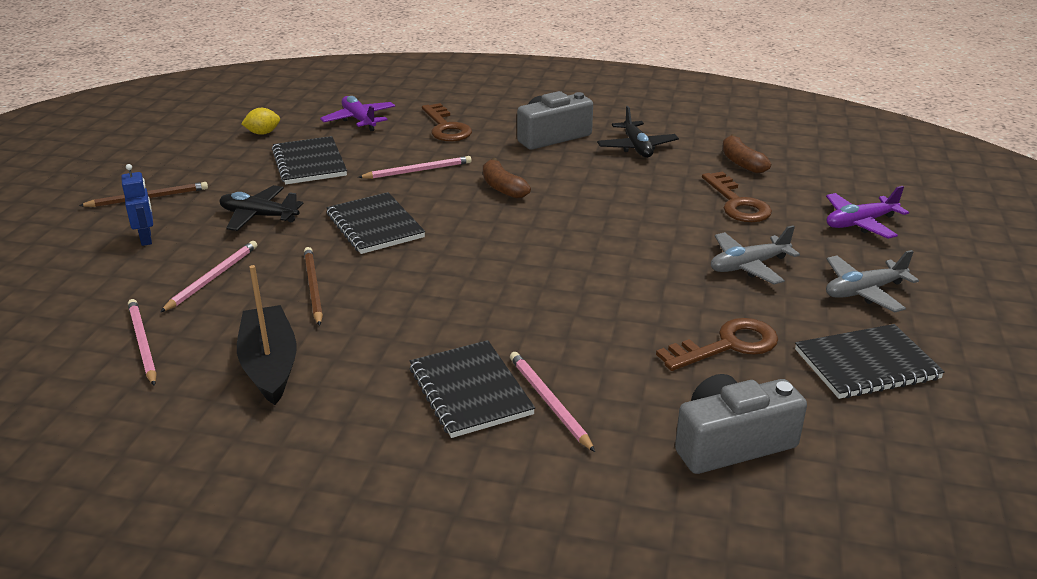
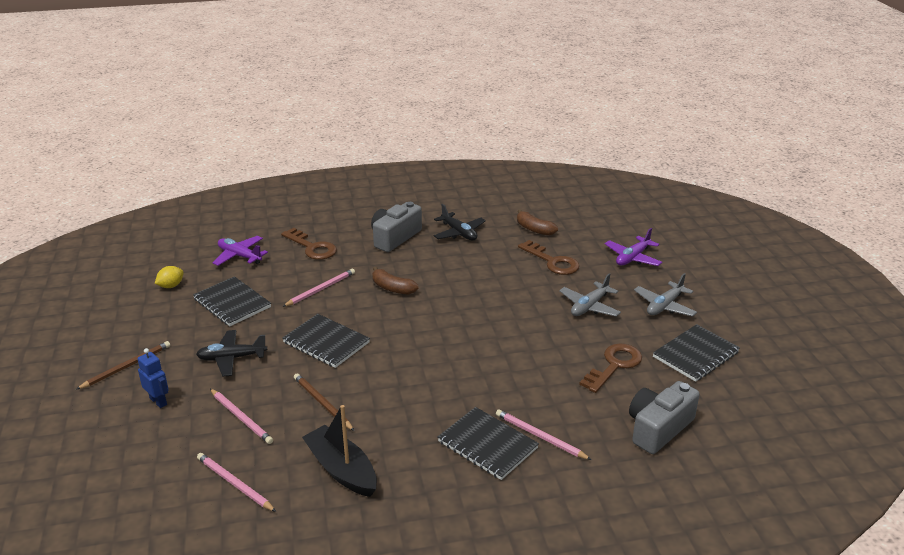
camera: 25 degrees left, 0 degrees up
pink pencil [160,241,257,312] -> pink pencil turned 135 degrees clockwise [210,389,273,444]

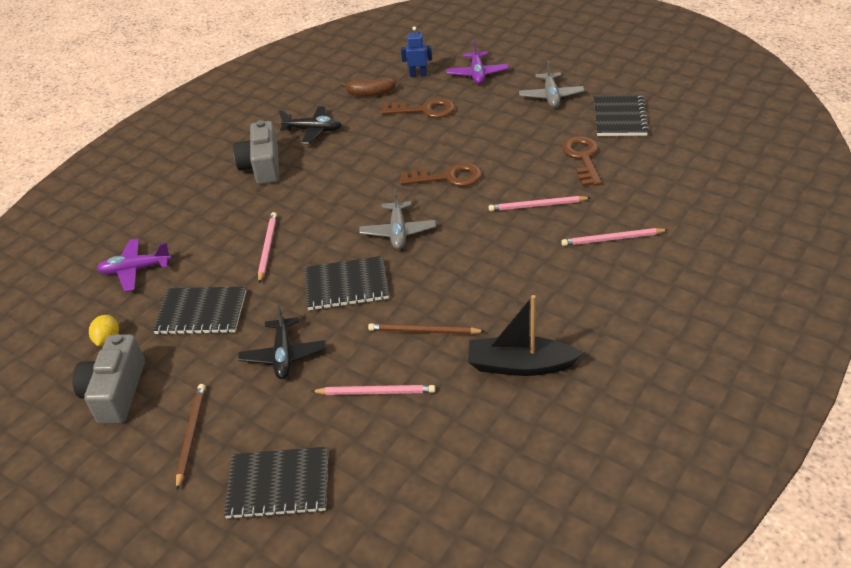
camera: 40 degrees left, 10 degrees up
blue robot [137,348,169,408] -> blue robot moved to [401,26,432,77]
black plane [196,330,267,377] -> black plane turned 45 degrees counterclockwise [238,305,326,379]
pink pencil [197,453,276,512] -> pink pencil moved to [489,196,590,211]
brown key [281,228,337,260] -> brown key moved to [400,163,482,187]
brown banana [372,267,418,295] -> none
black notebook [437,407,539,480] -> black notebook moved to [224,447,328,520]
grey plane [559,273,621,316] -> grey plane moved to [359,188,436,249]
grey camera [629,381,700,454] -> grey camera moved to [72,334,145,424]

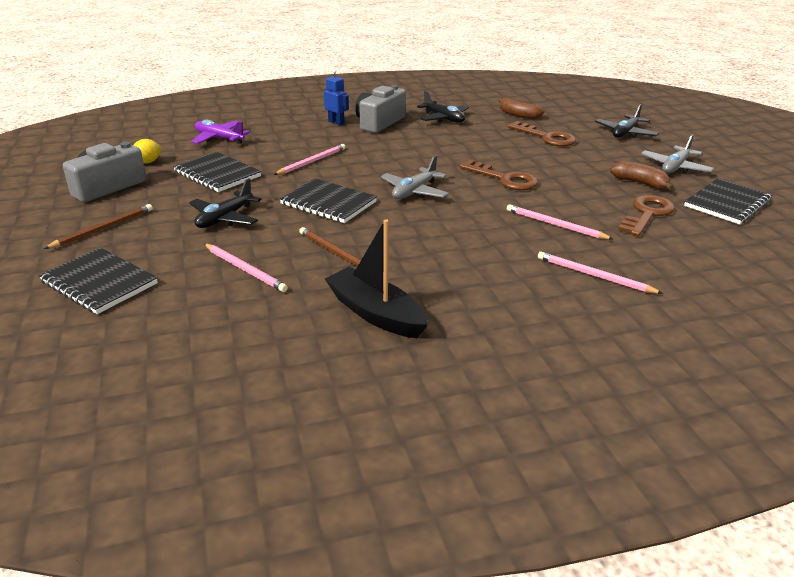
camera: 35 degrees right, 10 degrees down
blue robot [401,26,432,77] -> blue robot moved to [324,69,349,125]
purple plane [446,40,509,84] -> black plane [595,104,659,138]
none -> brown banana [610,161,674,190]

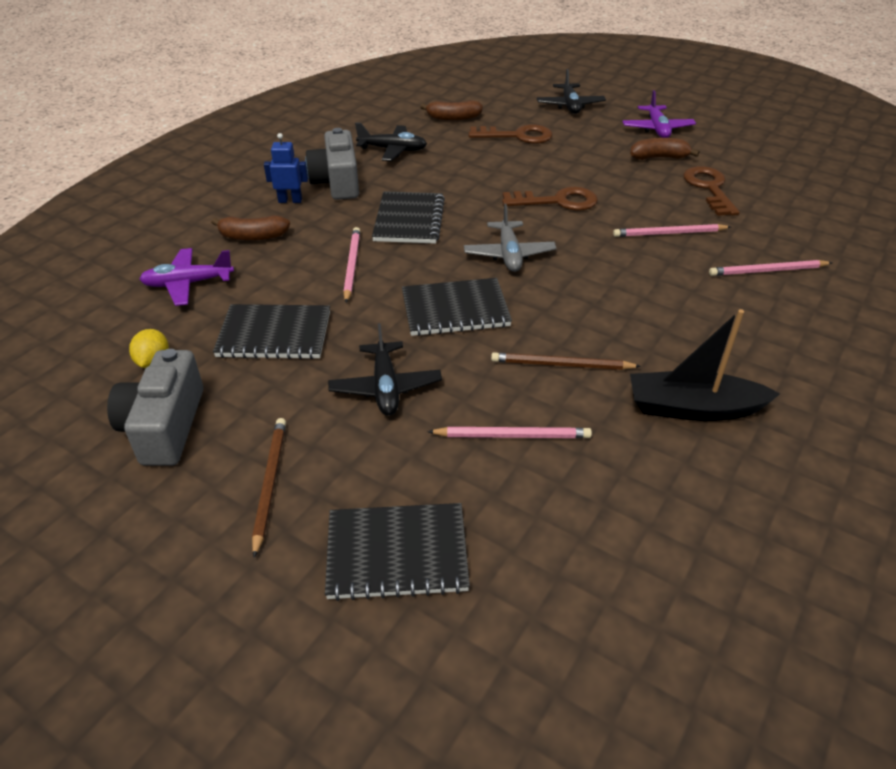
camera: 40 degrees left, 10 degrees up
grey plane [641,135,714,173] -> purple plane [622,90,696,138]
black notebook [684,178,772,225] -> black notebook moved to [372,191,445,244]
none -> brown banana [211,215,290,241]

